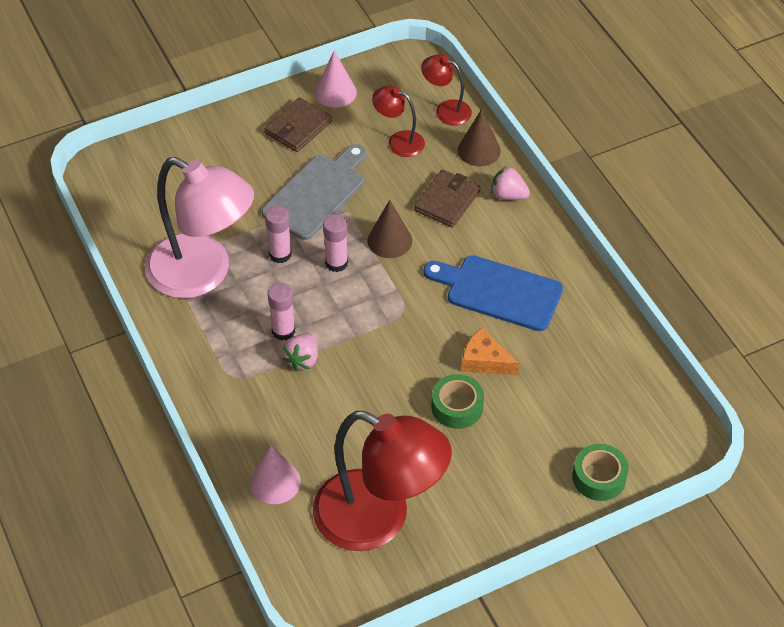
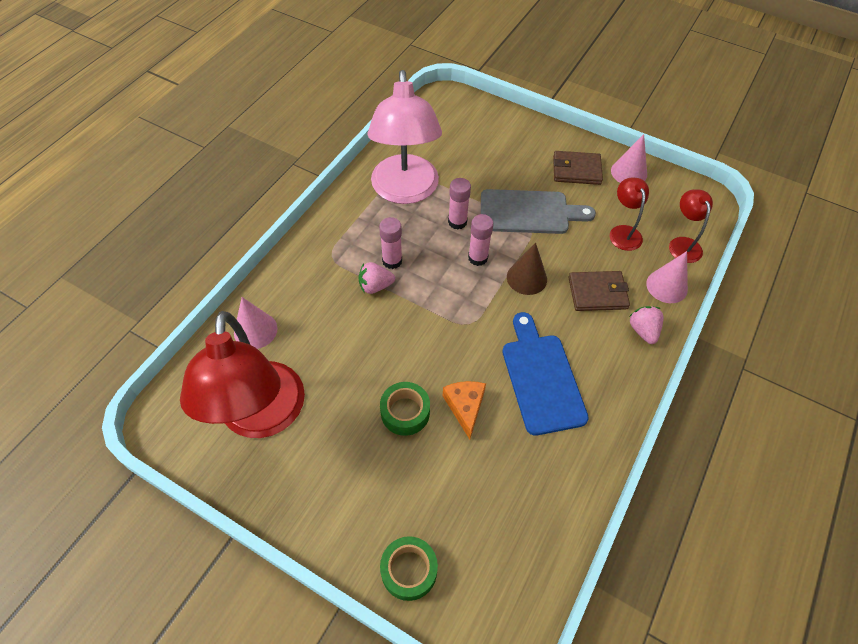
camera: 55 degrees right, 5 degrees up
brown cone [458,109,501,166] -> pink cone [646,251,688,303]

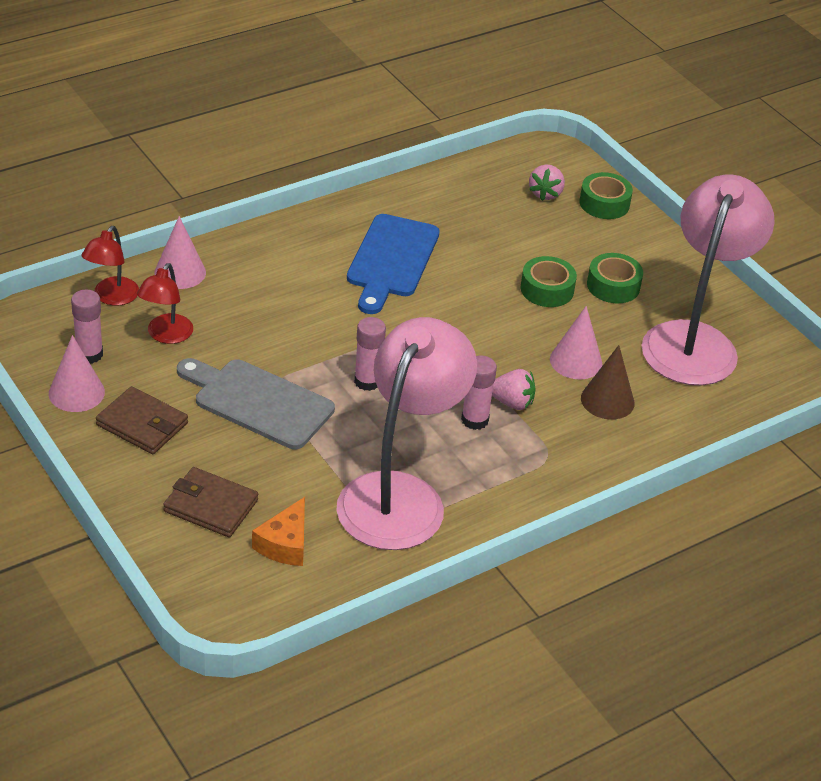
camera: 155 degrees left, 15 degrees down
red lamp [180,311,305,438] -> pink lamp [641,175,775,386]
pink cone [234,297,277,349] -> pink cone moved to [550,306,603,379]
orange cheese [443,381,486,439] -> orange cheese moved to [252,497,305,566]
pink glue stick [448,178,471,229] -> pink glue stick moved to [71,289,103,364]
brown cone [507,242,547,295] -> brown cone moved to [581,345,635,420]
brown wallet [568,271,630,311] -> brown wallet moved to [163,467,258,538]
pink strawberry [629,306,664,344] -> pink strawberry moved to [529,164,565,201]
none -> green tape [587,253,643,303]

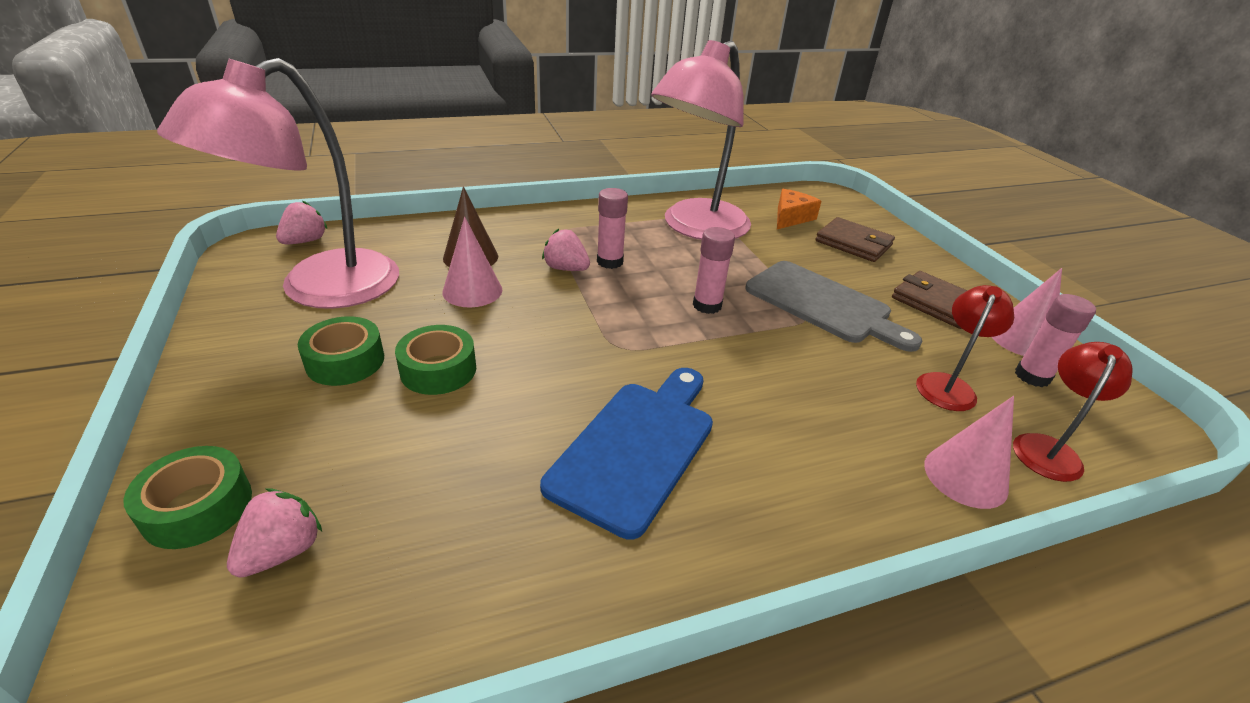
camera: 165 degrees left, 5 degrees down
none -> pink strawberry [276,201,327,244]

